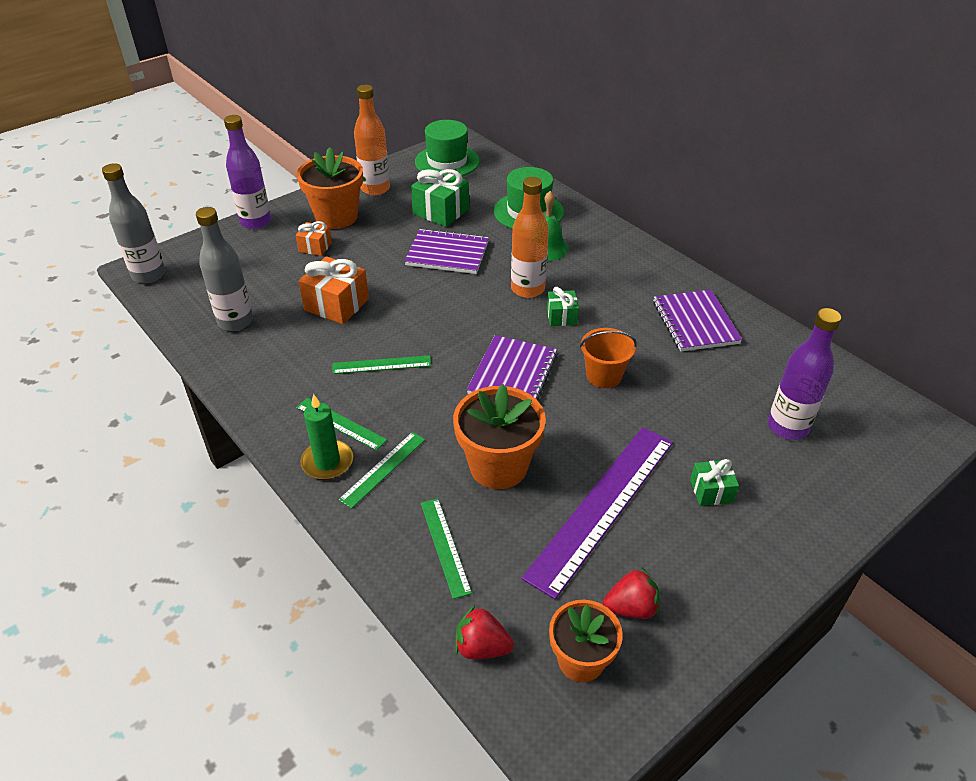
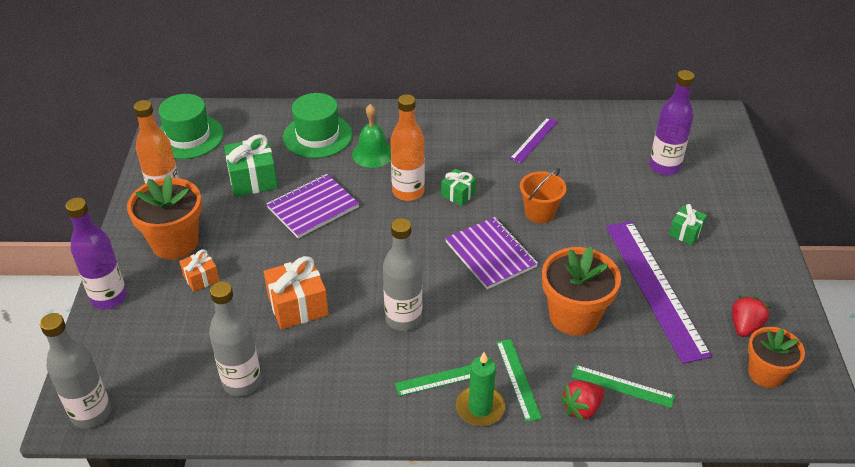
camera: 50 degrees left, 0 degrees up
green ruler [332,355,431,374] -> grey bottle [383,218,422,331]
red strawberry [455,605,514,659] -> red strawberry moved to [560,381,604,421]
purple notebook [653,290,742,352] -> purple ruler [510,117,558,163]

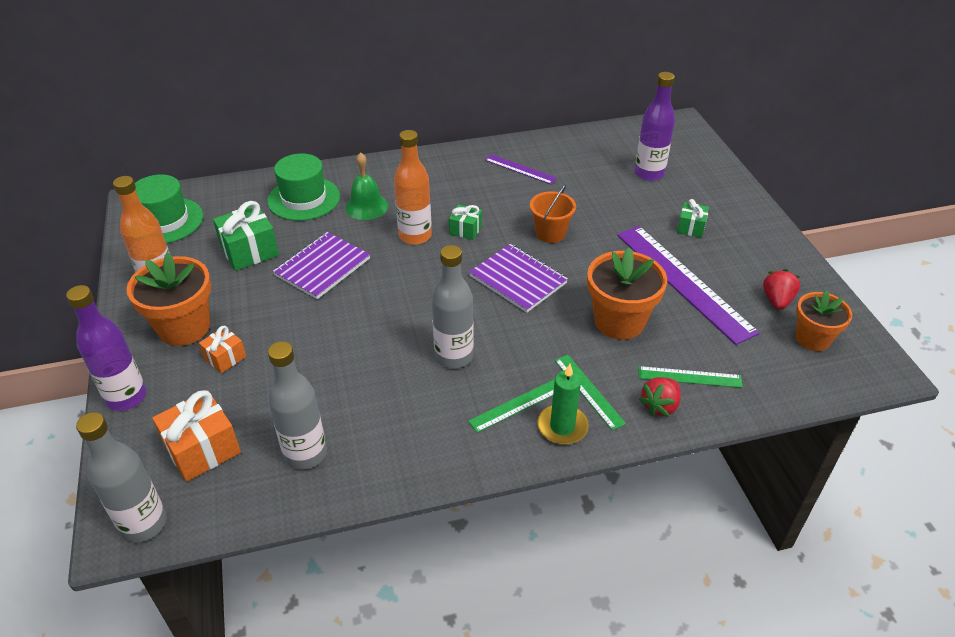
camera: 15 degrees left, 0 degrees up
orange gift [264,256,329,330] -> orange gift moved to [152,390,241,482]
purple ruler [510,117,558,163] -> purple ruler turned 75 degrees counterclockwise [485,154,557,184]

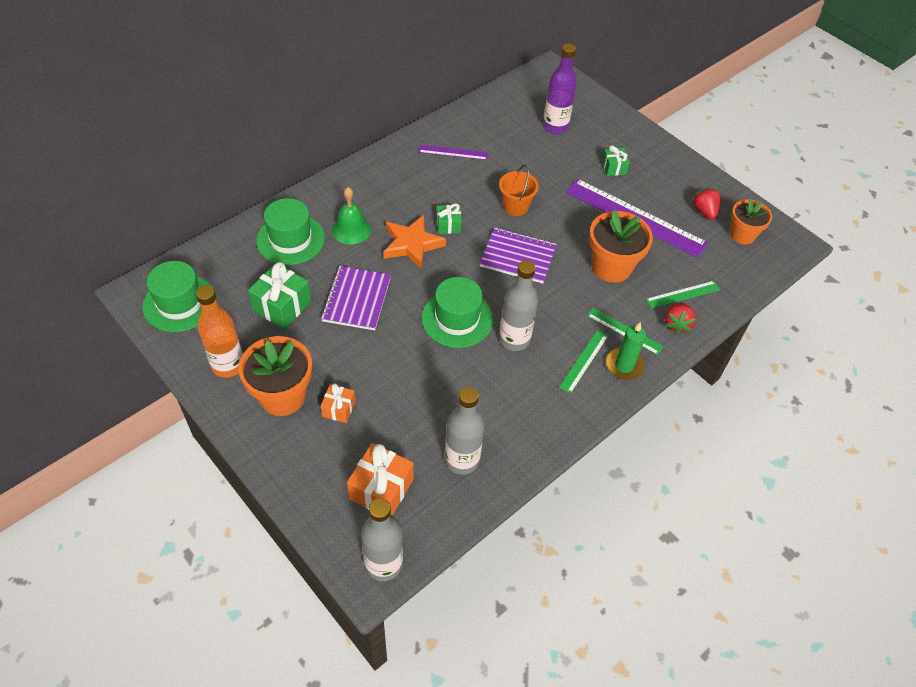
camera: 30 degrees left, 10 degrees up
purple bottle [66,285,147,411] -> none
orange bottle [394,130,432,245] -> orange star [383,215,446,269]
none -> green hat [421,277,493,348]

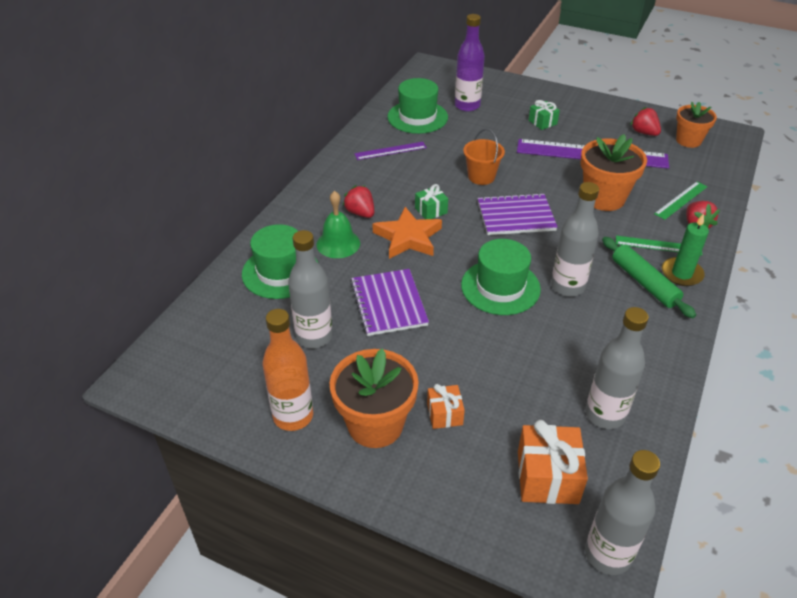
camera: 20 degrees left, 10 degrees down
green hat [142,261,217,332] -> green hat moved to [387,78,448,134]
green gift [248,262,311,329] -> grey bottle [288,230,333,348]
green ruler [559,331,608,394] -> green rolling pin [602,237,696,318]
none -> red strawberry [343,185,374,218]

